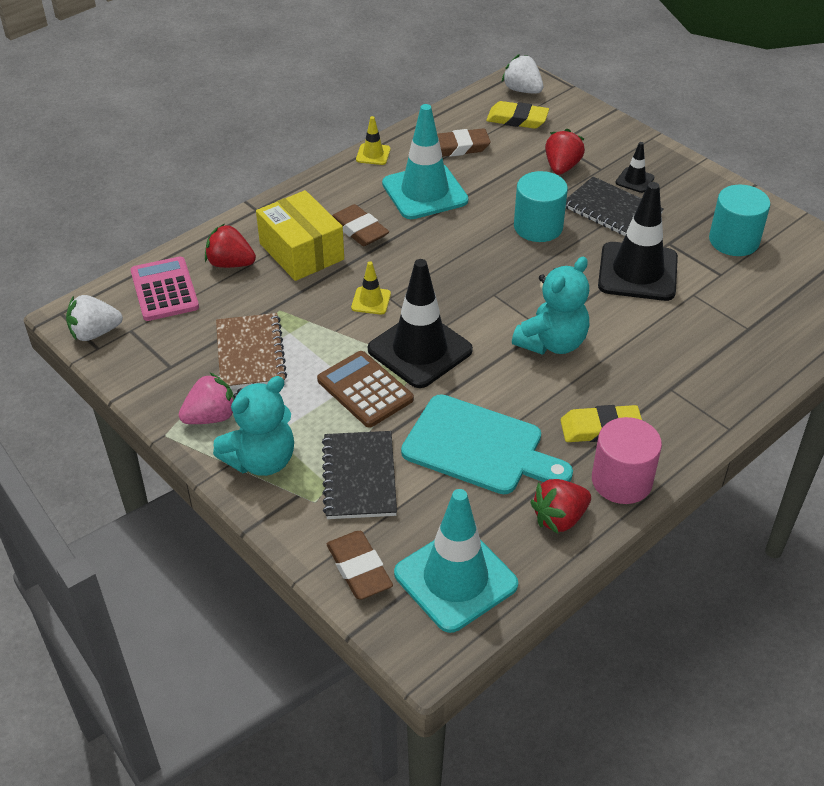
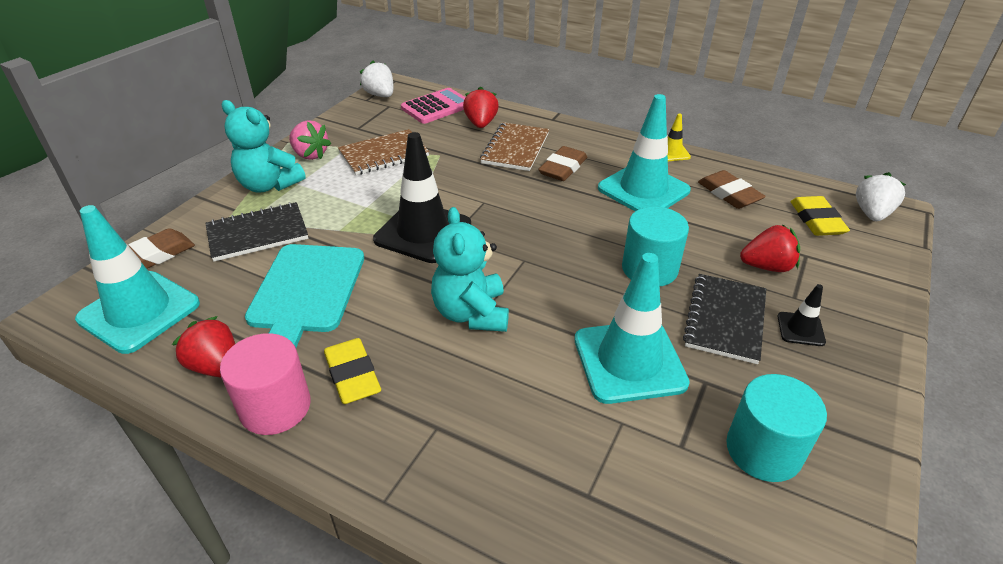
camera: 70 degrees right, 5 degrees down
yellow box [256,190,344,281] -> brown notebook [480,122,549,171]
brown calculator [317,351,414,428] -> none
yellow traffic cone [351,261,391,315] -> none
turquoise teddy bear [512,257,589,355] -> turquoise teddy bear turned 60 degrees clockwise [431,207,509,332]
black traffic cone [598,182,678,301] -> turquoise traffic cone [575,253,690,404]

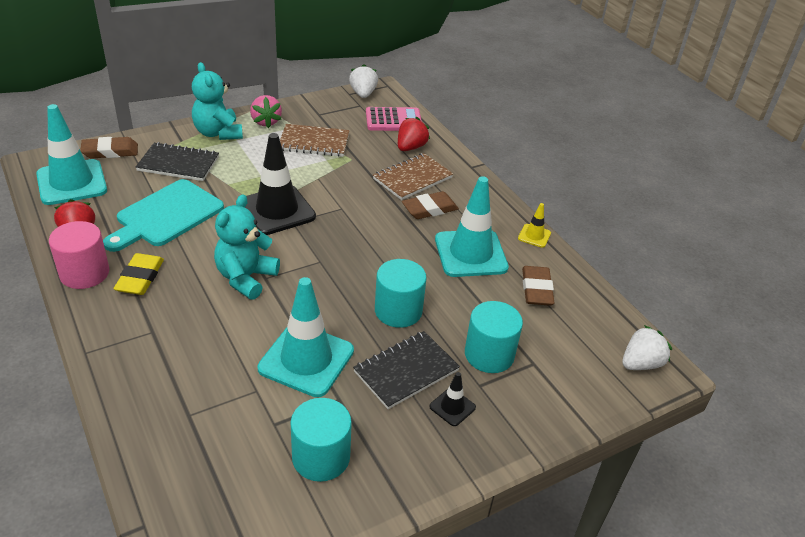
camera: 30 degrees right, 0 degrees up
red strawberry [740,225,800,272] -> turquoise cylinder [465,301,523,373]
yellow eraser [790,196,850,236] -> none

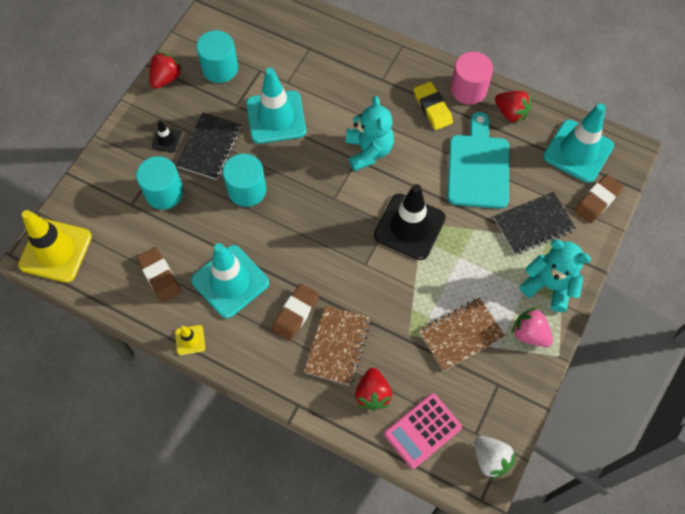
camera: 150 degrees right, 25 degrees up
white strawberry [622,325,672,370] -> yellow traffic cone [18,210,92,283]
none -> red strawberry [150,52,183,89]

